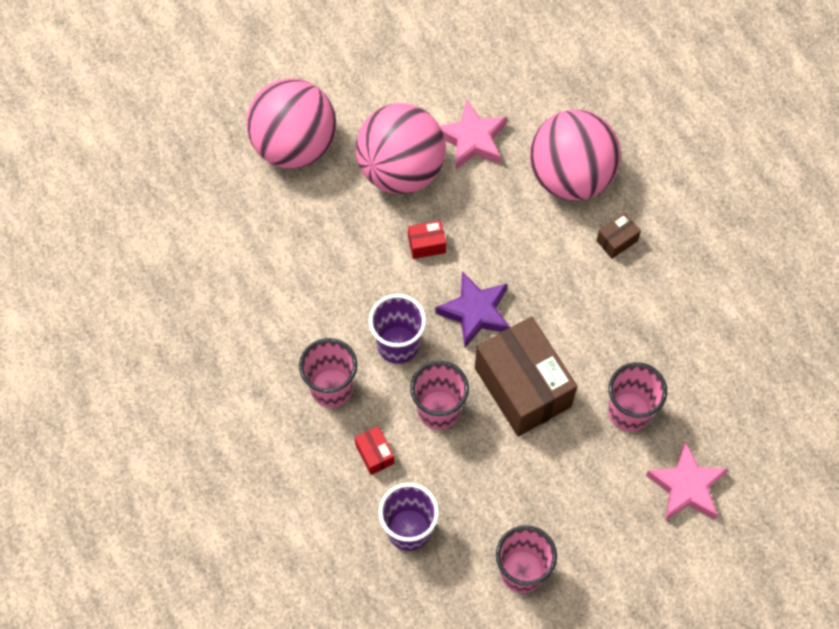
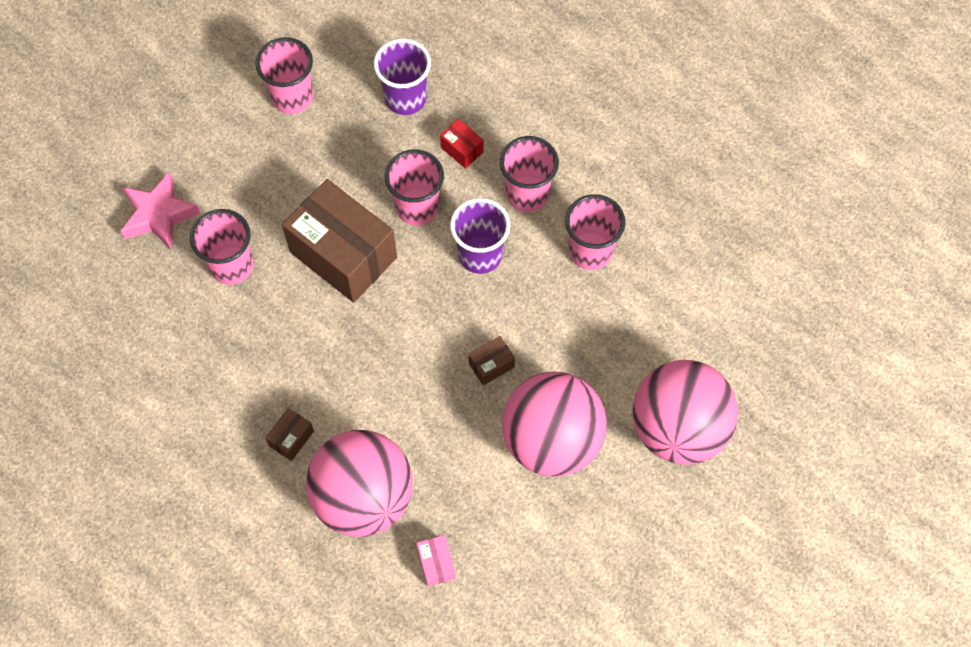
camera: 160 degrees right, 0 degrees up
red box [408,220,446,259] -> brown box [468,336,515,385]
purple star [435,272,510,348] -> none
pink star [440,99,507,170] -> none
none -> pink box [416,535,456,586]
none -> pink cup [565,194,625,270]

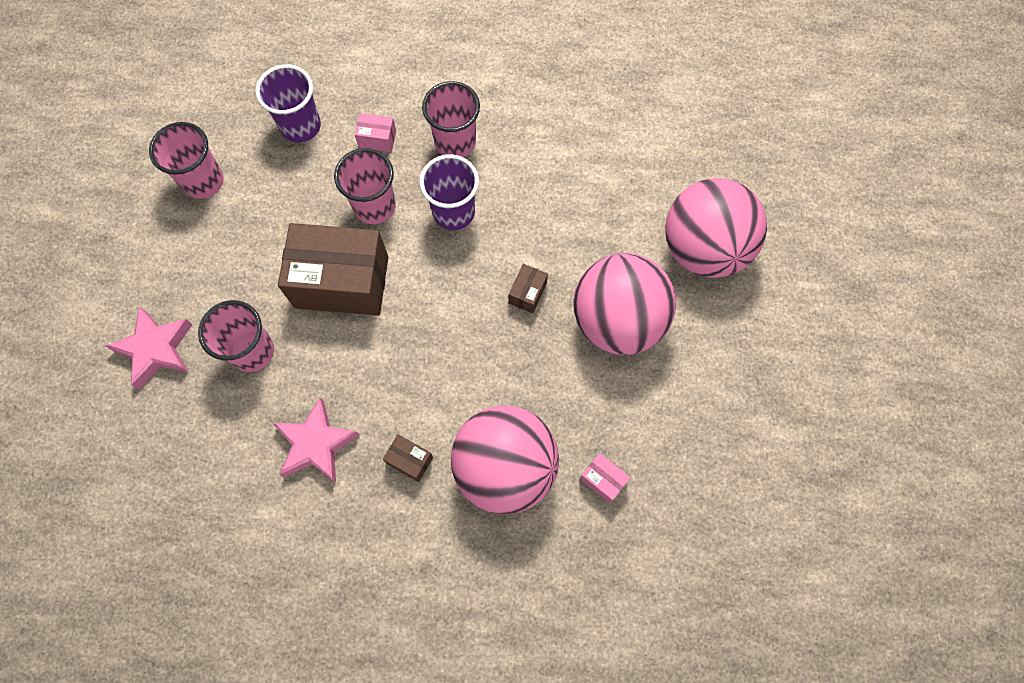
camera: 35 degrees left, 5 degrees up
brown box [265,408,314,461] -> brown box turned 60 degrees counterclockwise [383,435,433,482]
red box [440,119,484,169] -> pink box [355,113,396,152]
pink cup [565,194,625,270] -> none
none -> pink star [273,398,360,482]

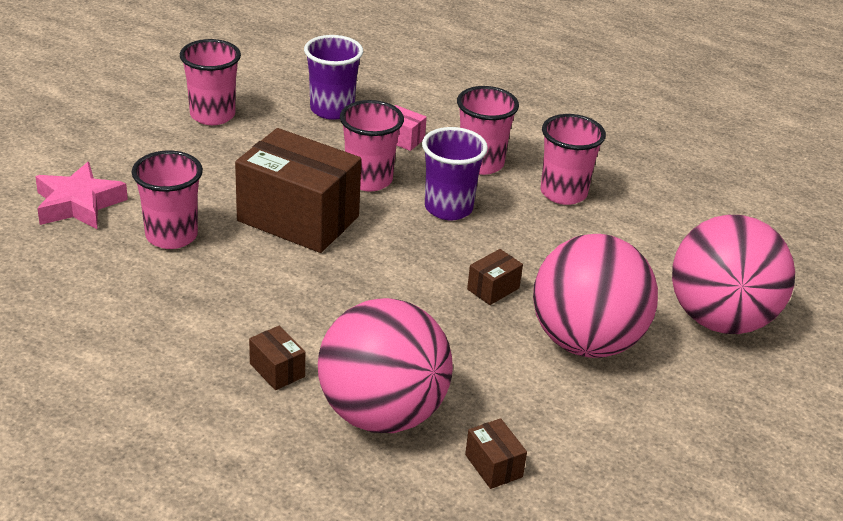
camera: 20 degrees right, 35 degrees down
pink star [273,398,360,482] -> none
pink box [580,453,631,503] -> brown box [465,418,527,489]
none -> pink cup [541,114,606,205]

